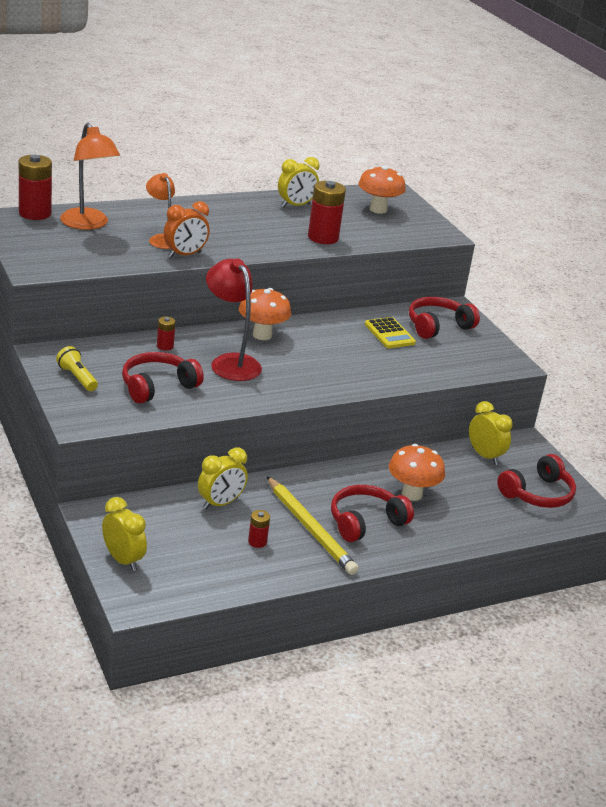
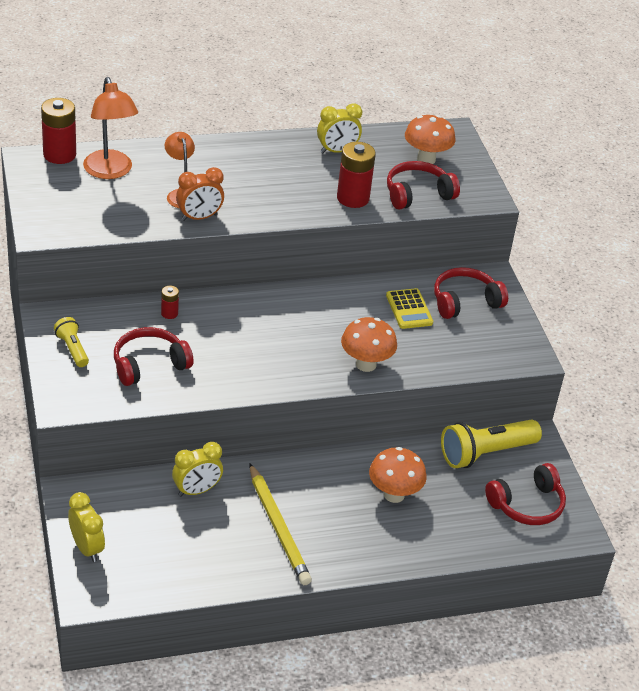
camera: 10 degrees right, 10 degrees up
red lamp [206,258,262,381] -> none
orange mushroom [239,288,291,340] -> orange mushroom moved to [341,317,397,372]
red battery [248,510,270,548] -> none
red headphones [331,485,414,542] -> red headphones moved to [387,161,460,209]
yellow clock [469,401,513,465] -> yellow flashlight [441,420,542,468]

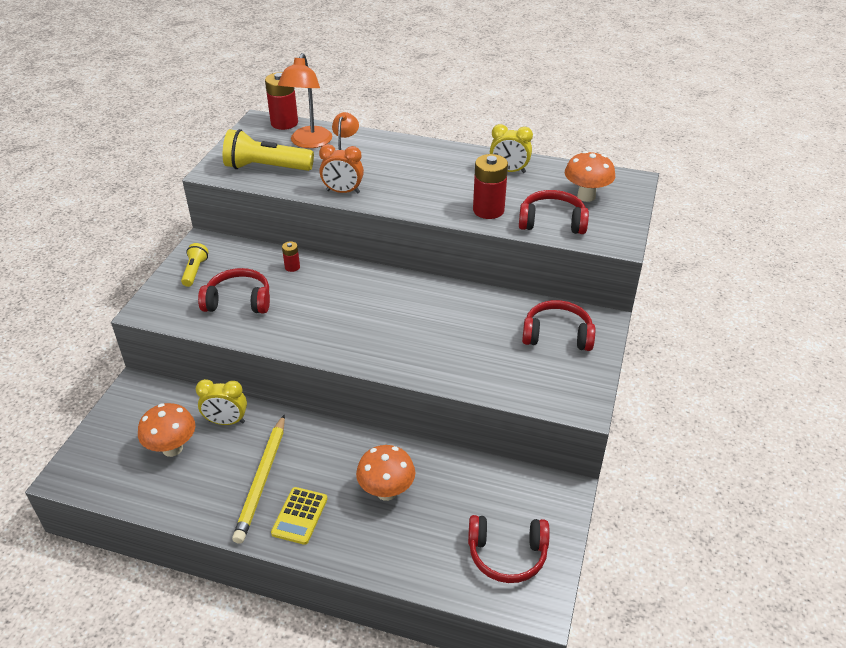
camera: 35 degrees right, 0 degrees up
yellow clock [68,492,105,562] -> none
orange mushroom [341,317,397,372] -> orange mushroom moved to [138,403,195,457]
yellow calculator [386,288,433,329] -> yellow calculator moved to [271,487,328,545]
yellow flashlight [441,420,542,468] -> yellow flashlight moved to [223,129,314,171]

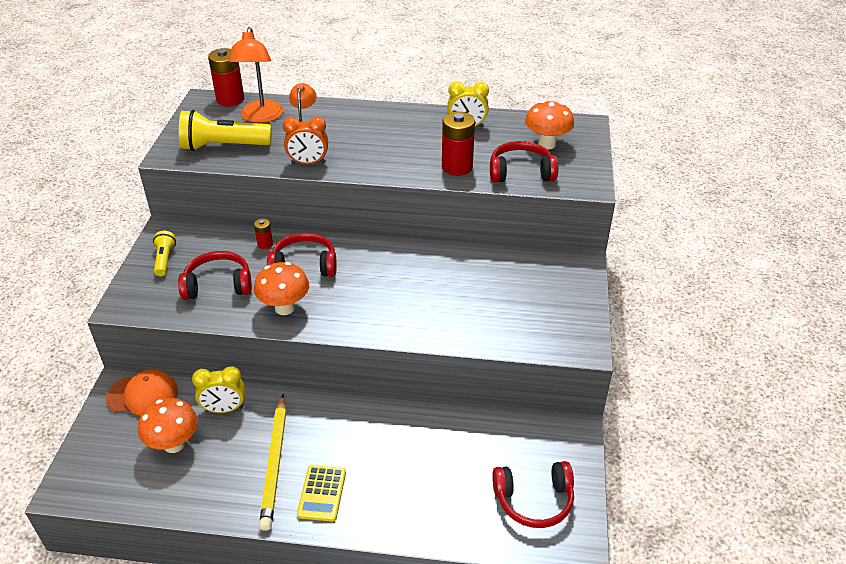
camera: 10 degrees left, 0 degrees up
orange mushroom [356,445,415,501] -> orange mushroom moved to [254,262,309,315]
red headphones [522,300,595,351] -> red headphones moved to [267,232,337,277]
none -> orange cap [106,370,178,415]

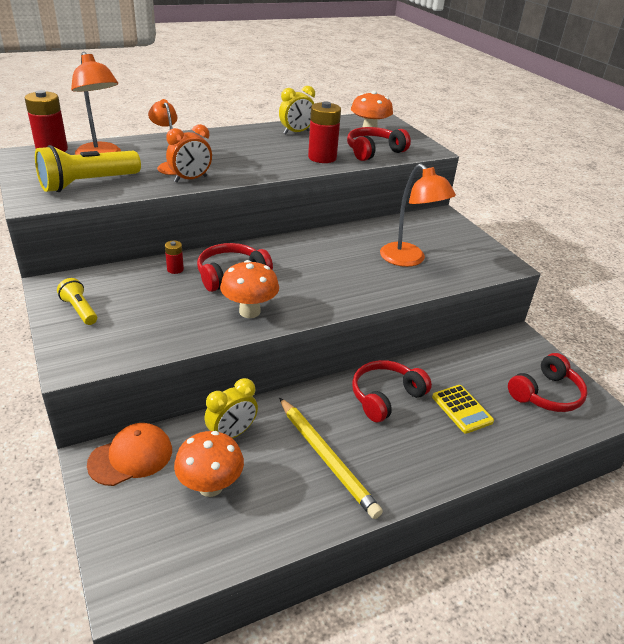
camera: 35 degrees left, 5 degrees down
red headphones [178,251,252,300] -> red headphones moved to [352,360,432,422]
yellow calculator [297,465,346,522] -> yellow calculator moved to [432,385,494,434]
none -> orange lamp [380,163,456,267]

